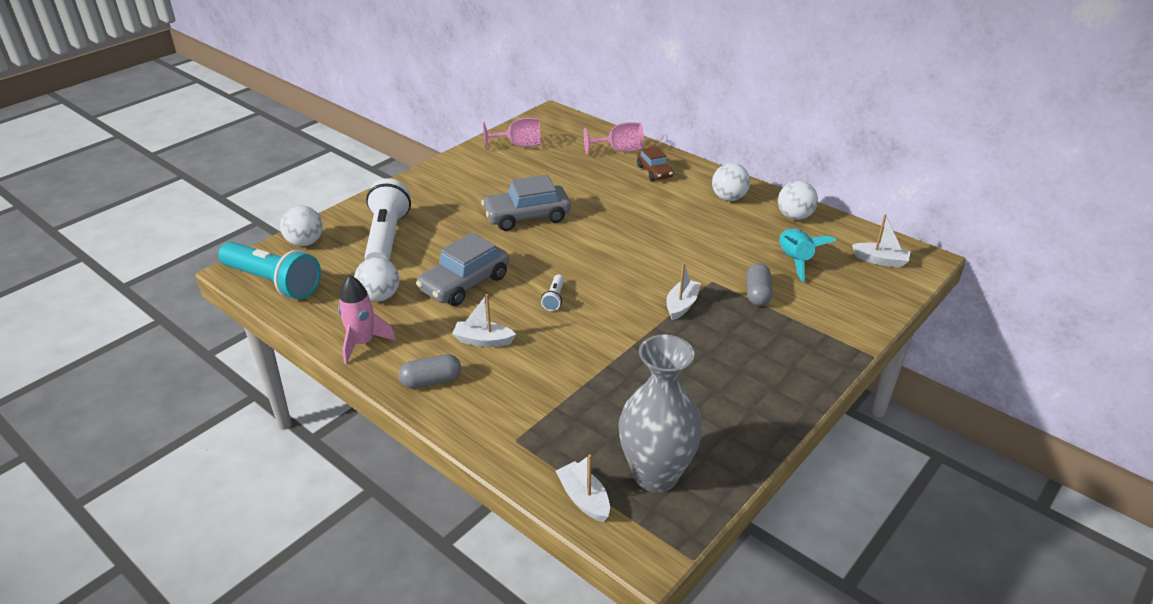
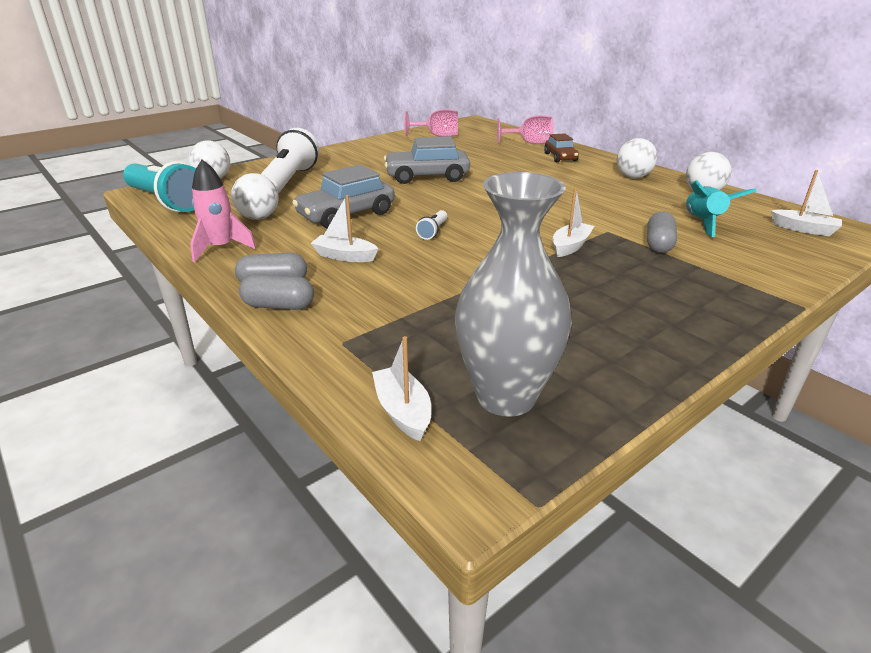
camera: 10 degrees right, 5 degrees down
none -> grey capsule [239,274,314,310]

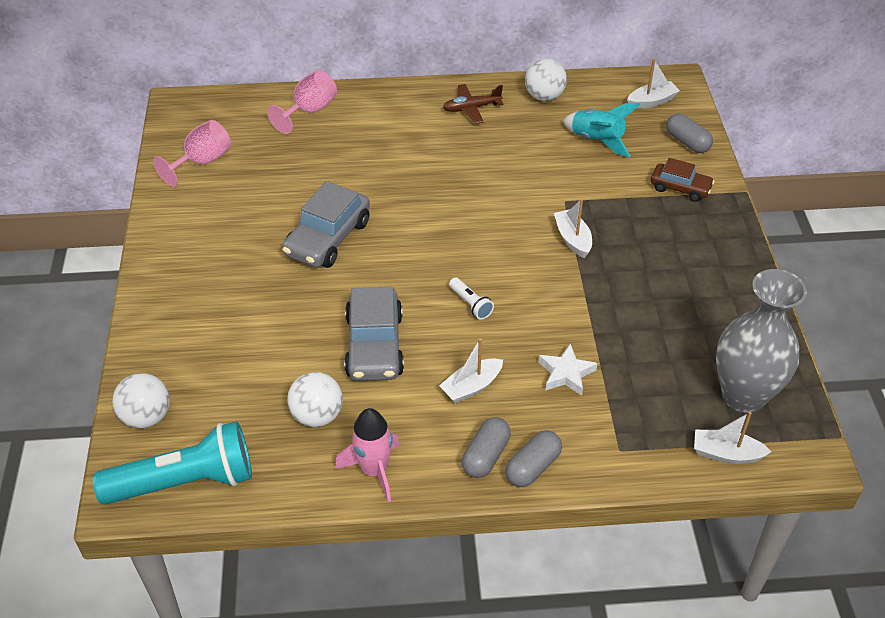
camera: 55 degrees left, 15 degrees up
white flashlight [261,128,319,194] -> none
brown car [544,133,579,162] -> brown car moved to [651,158,715,202]
white ball [617,138,657,178] -> brown plane [443,84,504,124]
grey capsule [647,212,677,253] -> grey capsule moved to [666,114,713,153]
none -> white star [538,343,598,396]

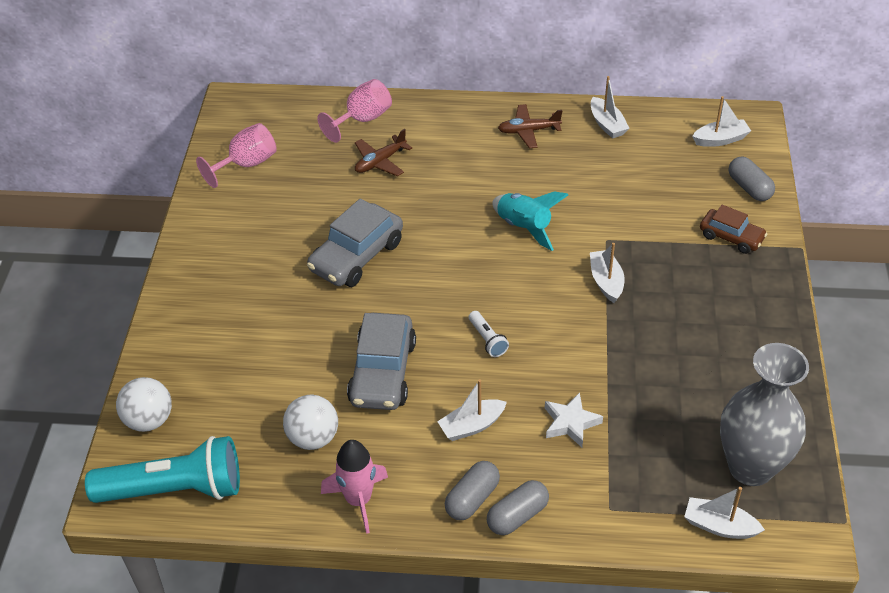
camera: 10 degrees right, 0 degrees up
white ball [525,59,567,101] -> white boat [591,76,629,139]
turquoise rocket [563,103,640,157] -> turquoise rocket moved to [492,191,568,251]
none -> brown plane [355,129,412,176]

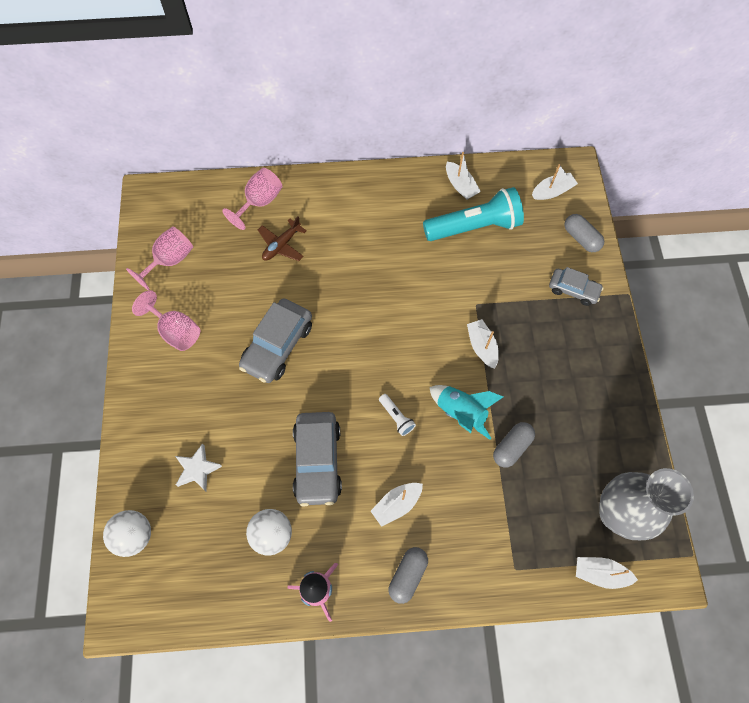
camera: 10 degrees left, 20 degrees up
turquoise flashlight [85,436,240,503] -> turquoise flashlight moved to [423,187,524,241]
grey capsule [487,480,549,535] -> grey capsule moved to [493,422,535,468]
turquoise rocket [492,191,568,251] -> turquoise rocket moved to [429,385,503,440]
brown plane [498,104,562,148] -> none
white star [545,392,603,447] -> white star moved to [175,444,222,491]
brown car [700,205,767,254] -> grey car [549,267,604,306]
none -> pink goblet [132,290,200,351]

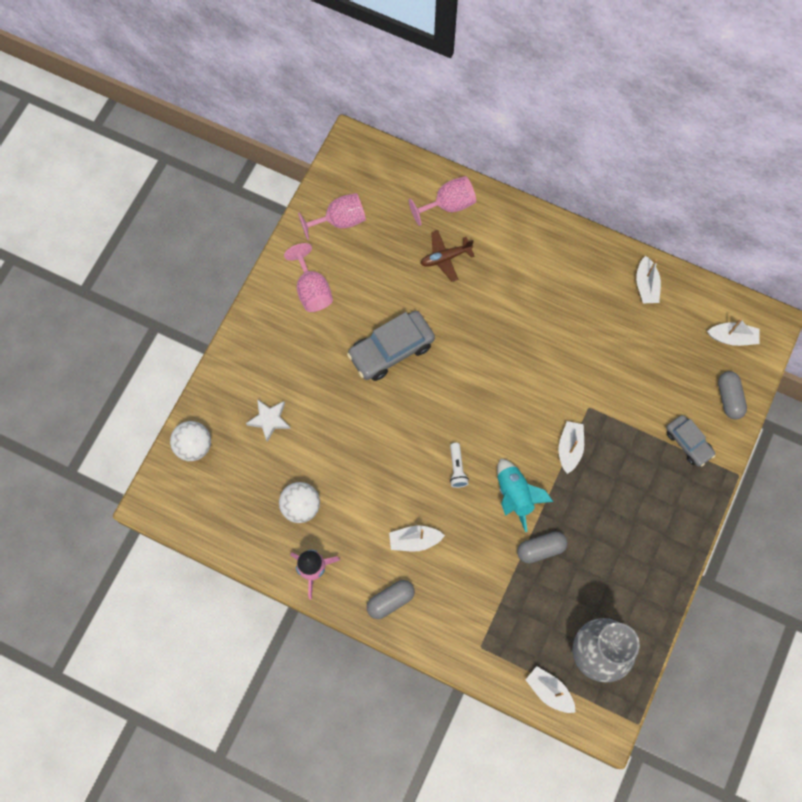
camera: 30 degrees right, 5 degrees up
grey car [293,412,342,507] -> none
turquoise flashlight [423,187,524,241] -> none

